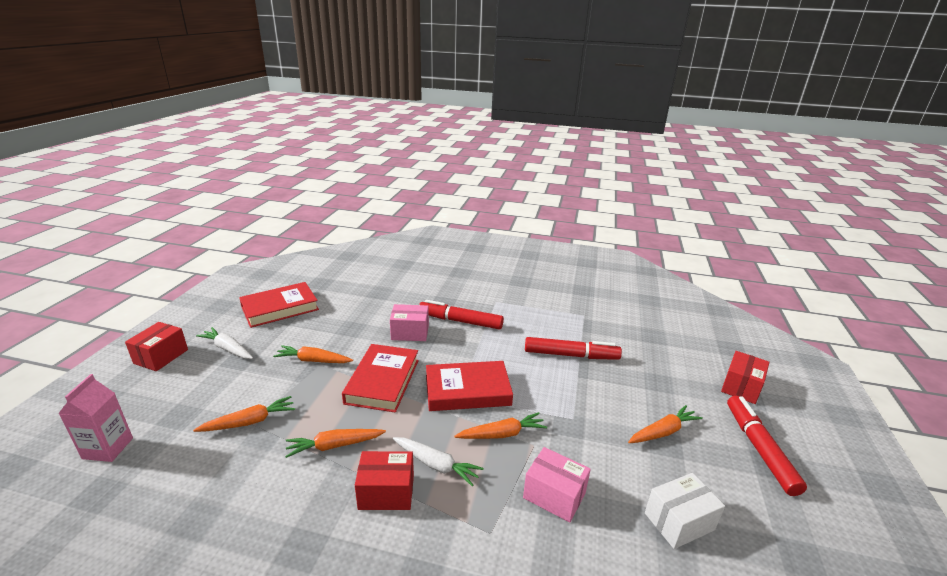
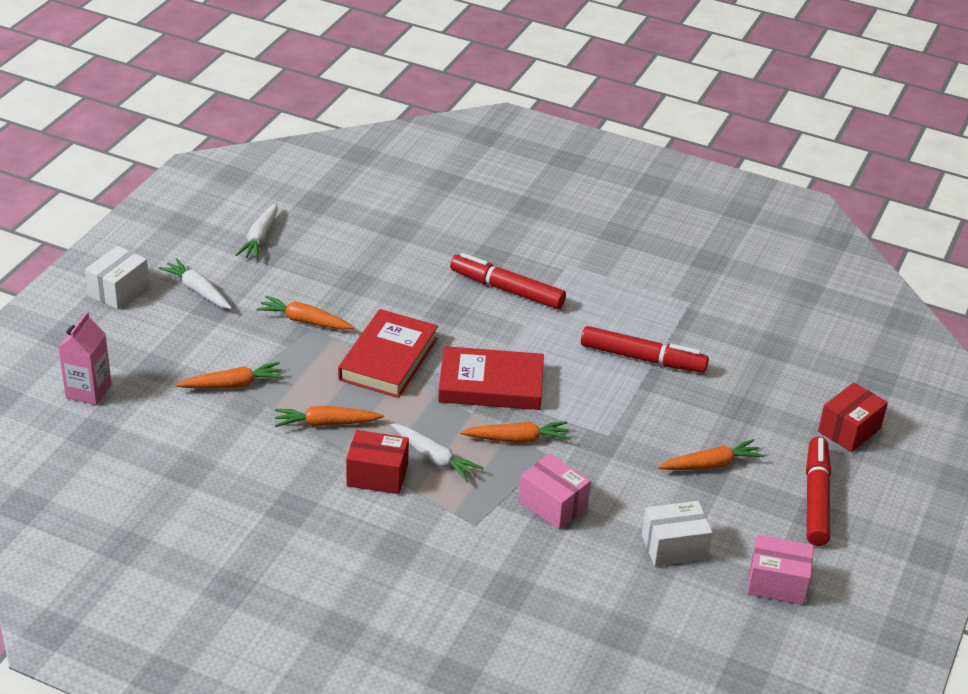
camera: 10 degrees right, 10 degrees up
red box [125,322,188,371] -> white box [85,246,149,310]
red book [239,282,319,328] -> white carrot [235,203,278,260]
pink box [390,304,429,341] -> pink box moved to [747,535,814,605]

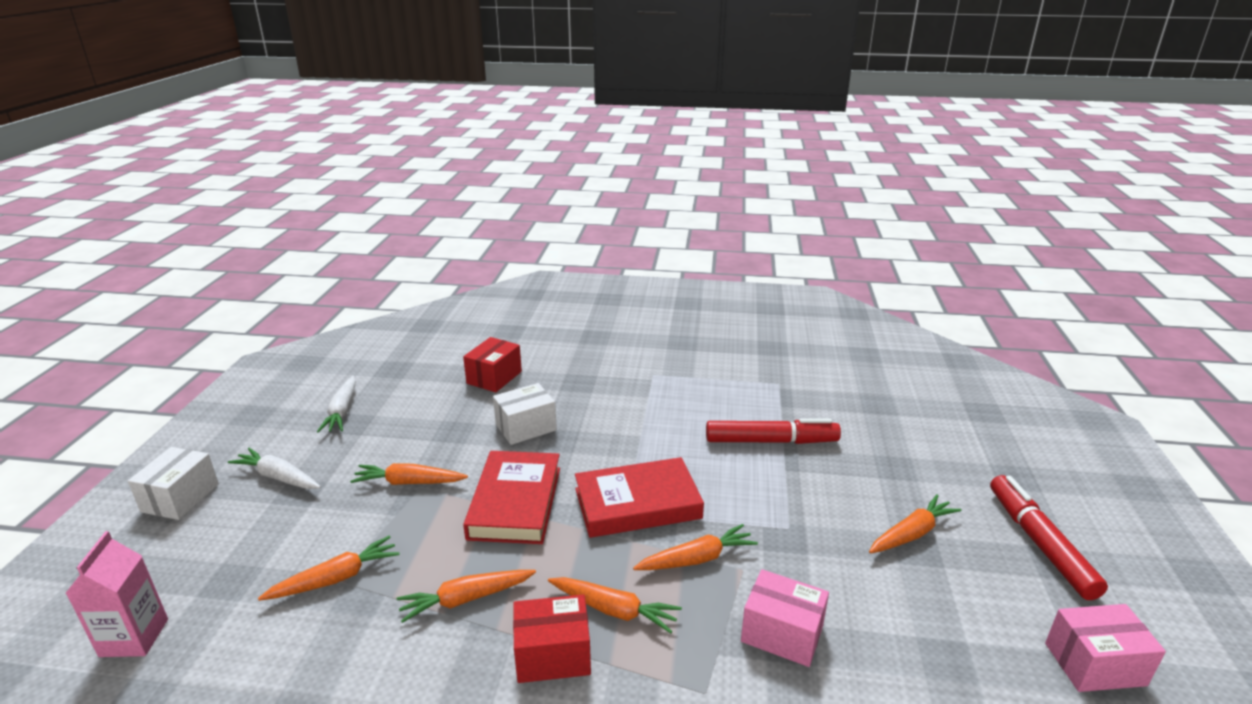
camera: 15 degrees left, 10 degrees down
white carrot [391,424,483,482] -> orange carrot [548,577,682,633]
red marker [450,253,566,309] -> none
white box [642,501,713,567] -> white box moved to [493,383,557,445]
red box [818,382,888,452] -> red box moved to [463,337,522,392]

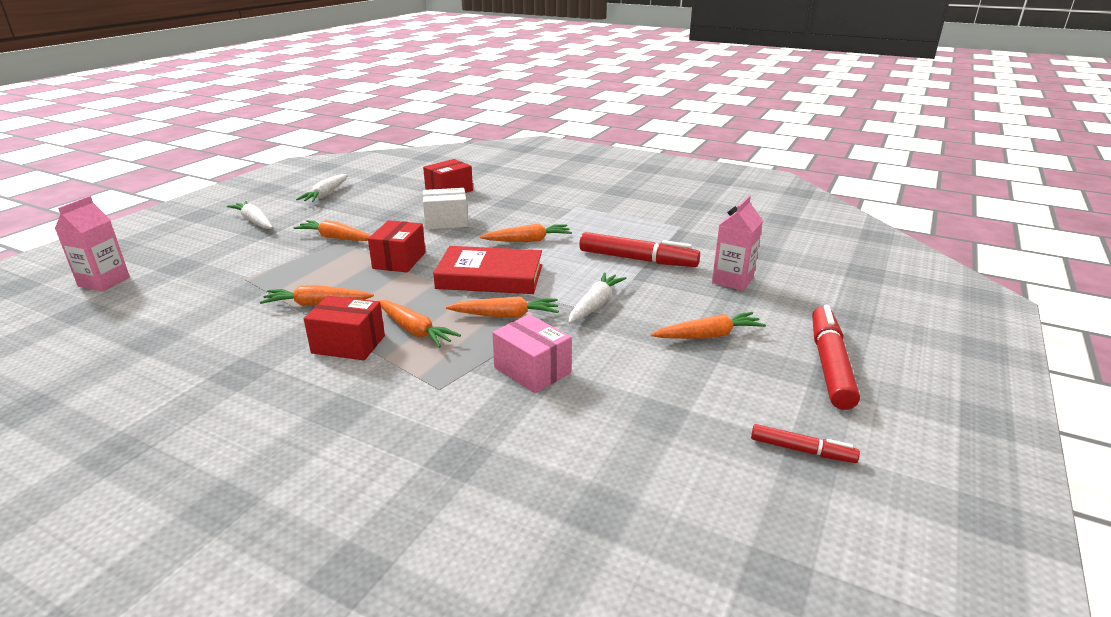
camera: 20 degrees right, 0 degrees up
white box [128,447,219,520] -> none
orange carrot [258,536,400,601] -> orange carrot moved to [480,224,572,242]
red book [463,451,560,544] -> red box [368,220,426,272]
pink box [1045,604,1166,692] -> red marker [751,424,860,463]
none -> white carrot [568,272,627,324]
none -> pink carton [712,195,763,291]

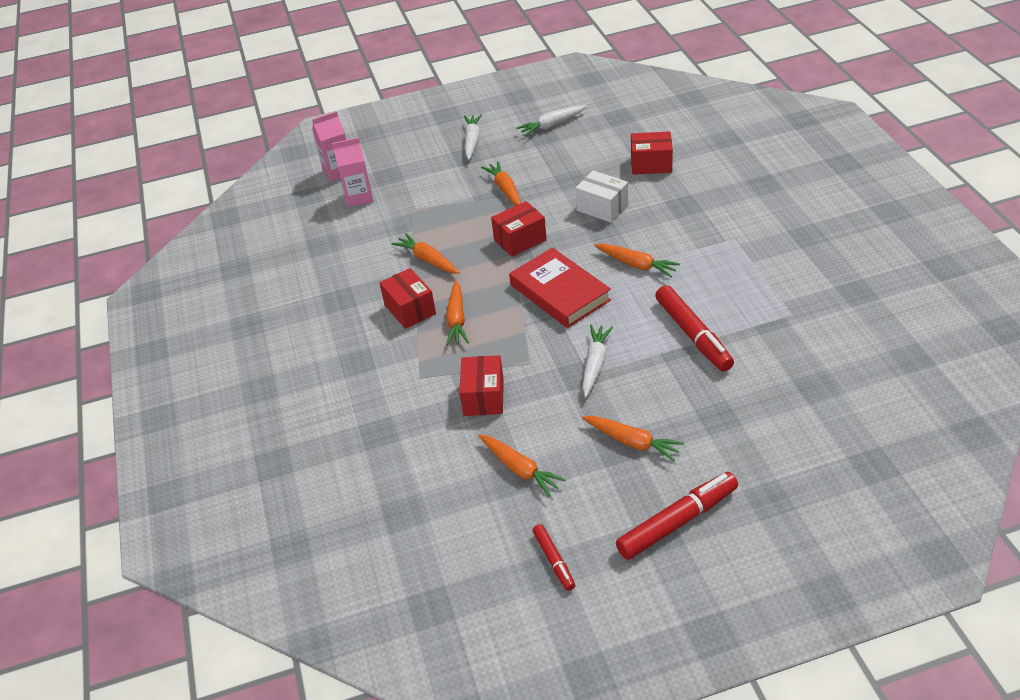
camera: 50 degrees right, 15 degrees up
orange carrot [446,296,559,318] -> orange carrot moved to [478,434,566,497]
pink box [492,314,571,393] -> red box [459,355,504,416]
white carrot [568,272,627,324] -> white carrot turned 60 degrees counterclockwise [582,325,613,397]
pink carton [712,195,763,291] -> pink carton moved to [332,137,373,207]

